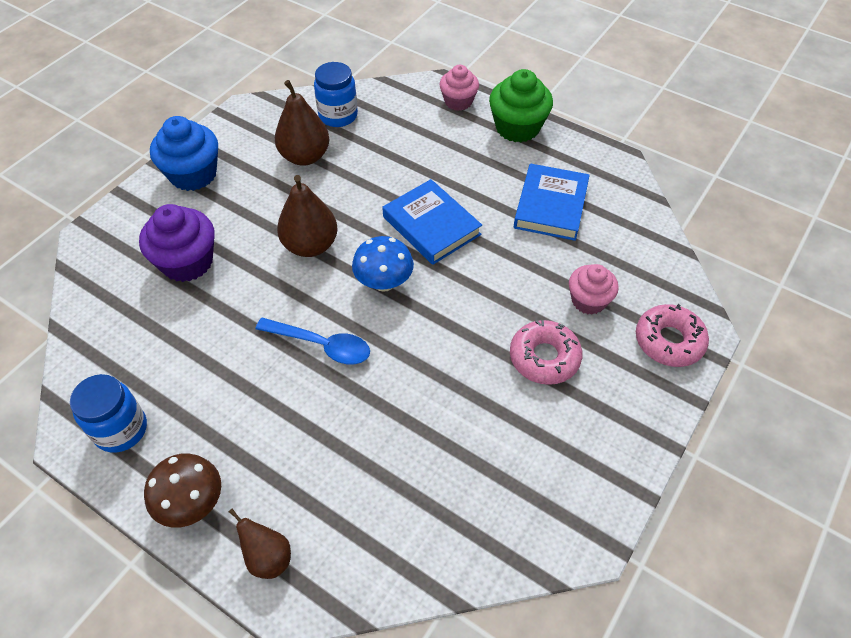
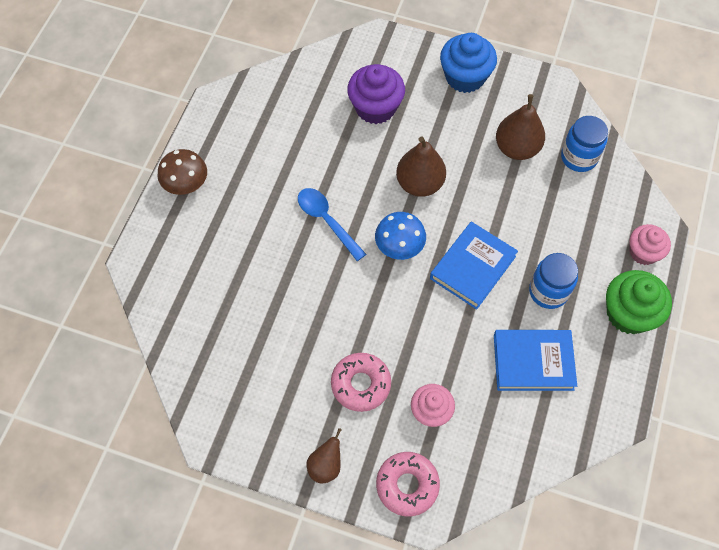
camera: 75 degrees right, 10 degrees up
blue jar [70,374,147,453] -> blue jar moved to [529,253,578,309]
brown pear [229,508,291,579] -> brown pear moved to [306,428,342,484]
blue spoon [255,318,370,364] -> blue spoon turned 135 degrees clockwise [298,188,366,261]

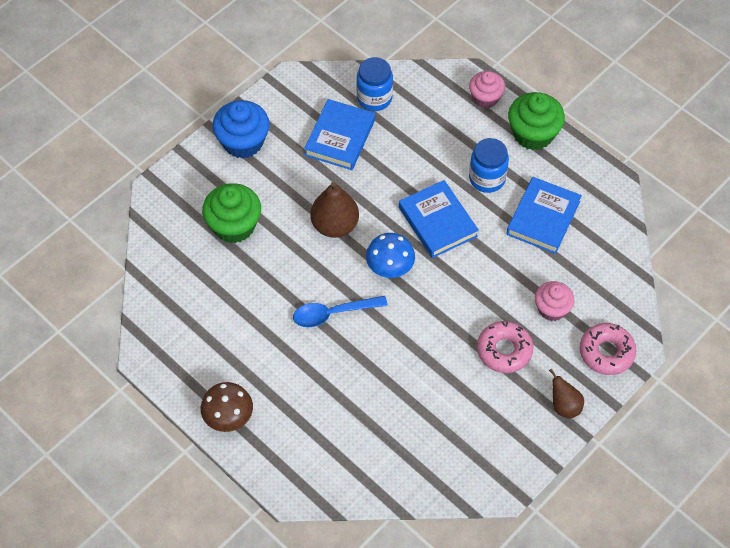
camera: 65 degrees left, 5 degrees down
purple cupcake [347,64,405,124] -> green cupcake [202,183,261,243]
brown pear [496,94,545,160] -> blue book [304,99,375,170]

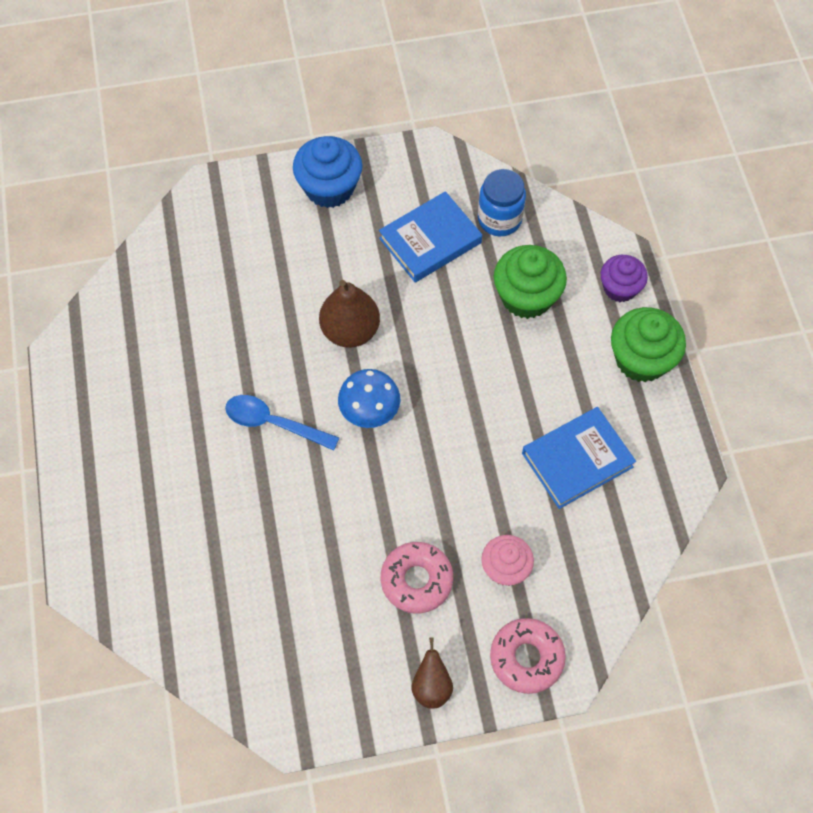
camera: 35 degrees right, 5 degrees up
brown mushroom [201,382,253,432] -> none
green cupcake [202,183,261,243] -> green cupcake moved to [494,245,567,319]
blue book [399,180,479,258] -> none
pink cupcake [469,71,505,108] -> purple cupcake [601,255,648,302]
blue jar [469,138,509,193] -> none

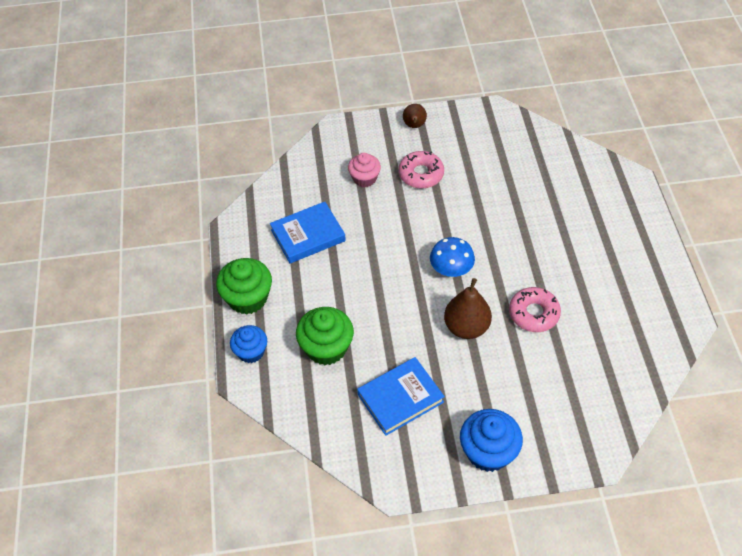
camera: 175 degrees left, 10 degrees down
blue spoon [225,395,339,451] -> none
blue jar [478,169,526,236] -> none
pink donut [490,618,566,694] -> pink donut moved to [509,287,561,332]
purple cupcake [601,255,648,302] -> blue cupcake [230,325,267,363]

